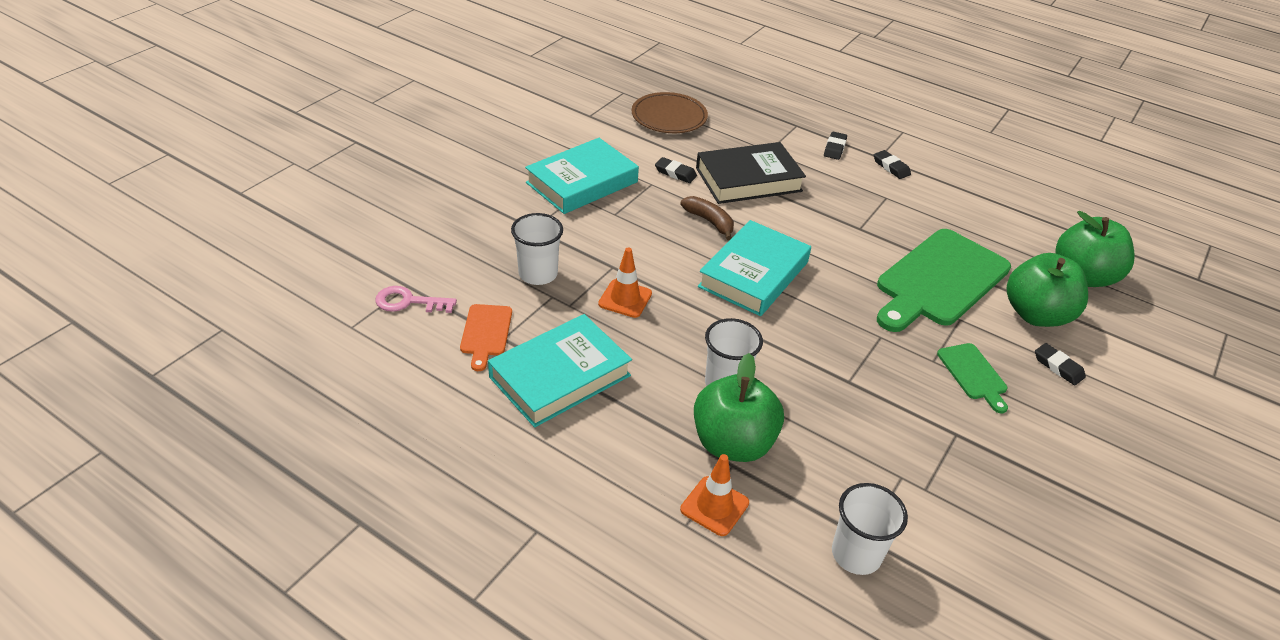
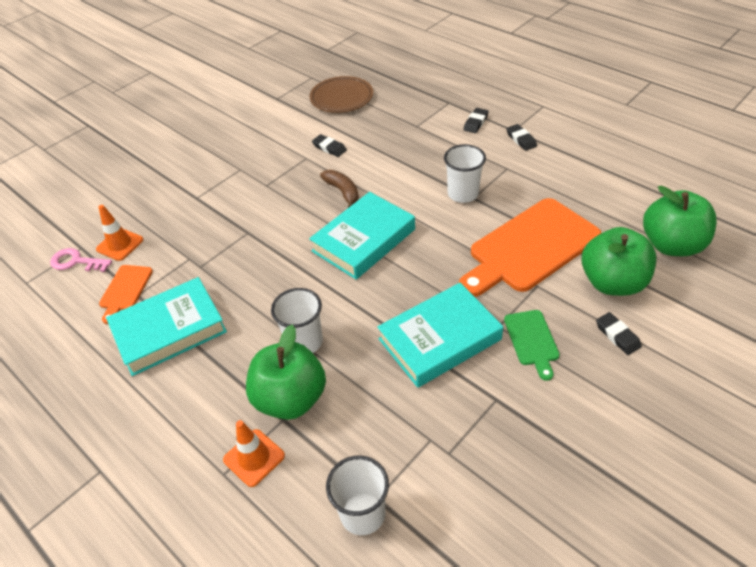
camera: 15 degrees right, 5 degrees up
white cup [511,213,563,285] -> white cup moved to [444,144,486,203]
turquoise book [525,138,639,214] -> turquoise book moved to [377,283,503,388]
orange traffic cone [598,248,652,318] -> orange traffic cone moved to [96,205,143,261]
black book [696,142,806,204] -> none
green cutting board [877,229,1011,332] -> orange cutting board [459,198,601,297]

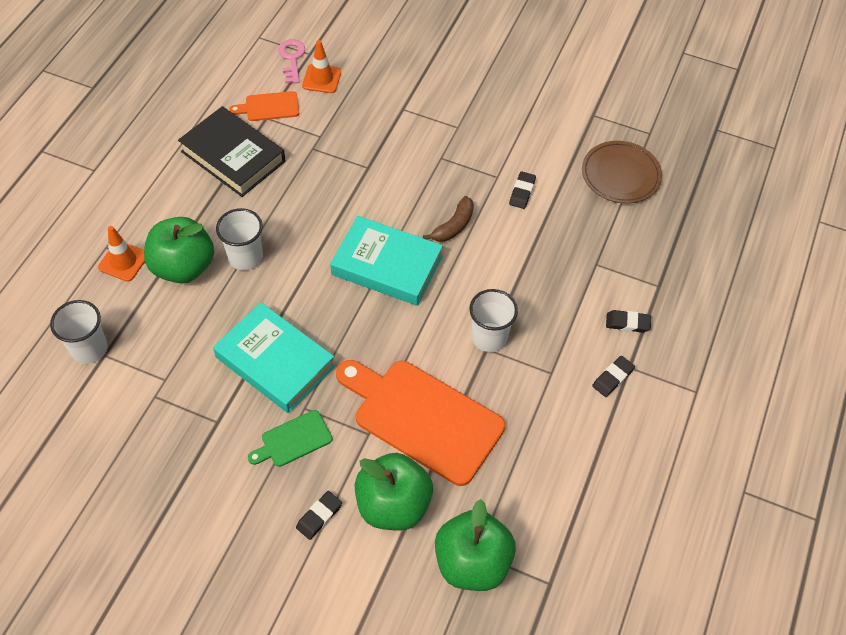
camera: 65 degrees right, 10 degrees up
turquoise book [106,277,227,376] -> black book [178,106,286,197]

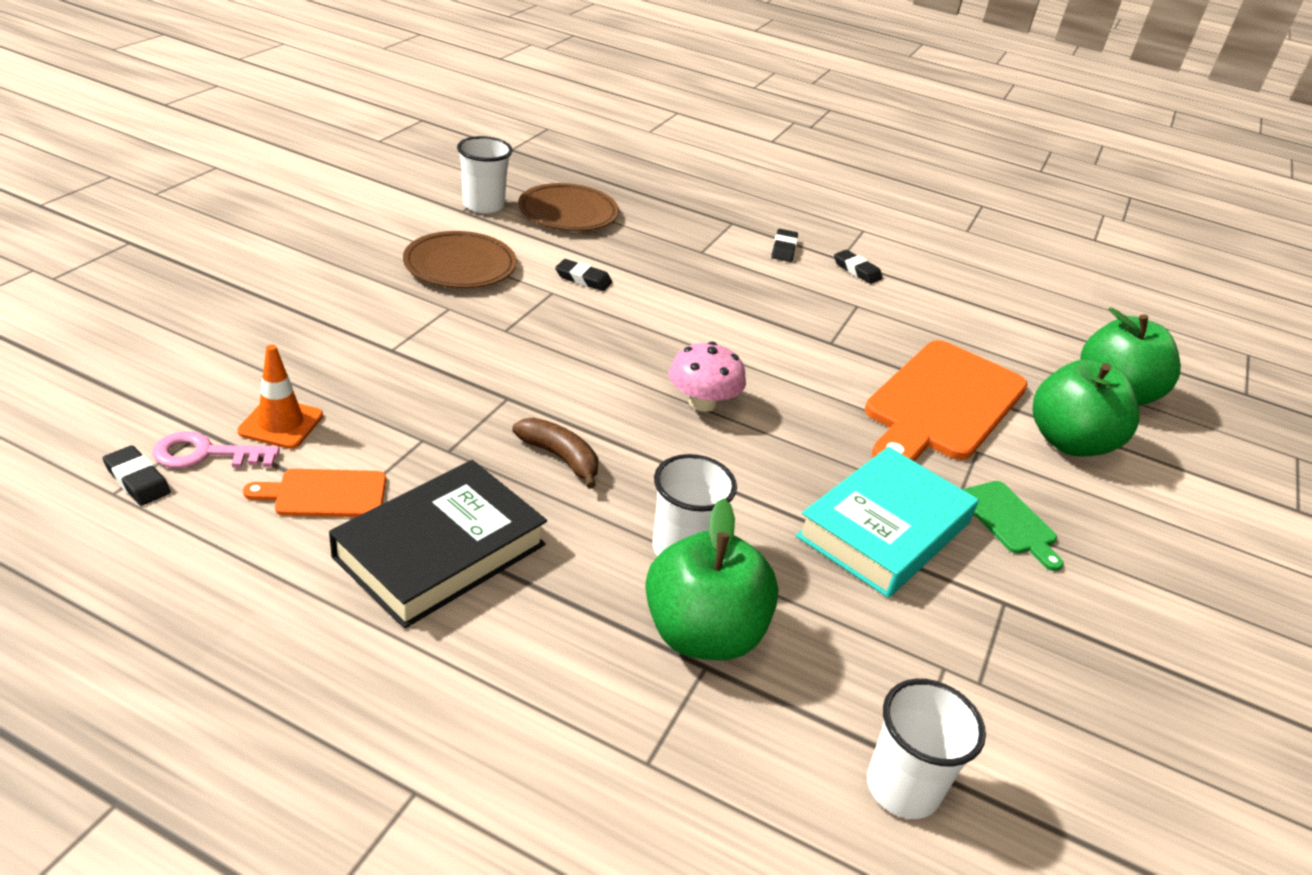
camera: 90 degrees left, 20 degrees down
orange traffic cone [98,226,145,282] -> none
orange cutting board [229,91,299,121] -> orange cutting board turned 90 degrees clockwise [243,469,386,517]
black eraser [296,491,342,540] -> black eraser moved to [103,445,171,506]
turquoise book [330,216,443,306] -> pink mushroom [669,342,746,412]
brown banana [423,196,474,242] -> brown banana moved to [513,417,598,489]
white cup [469,289,518,352] -> white cup moved to [457,136,512,213]
none -> brown plate [403,231,517,288]

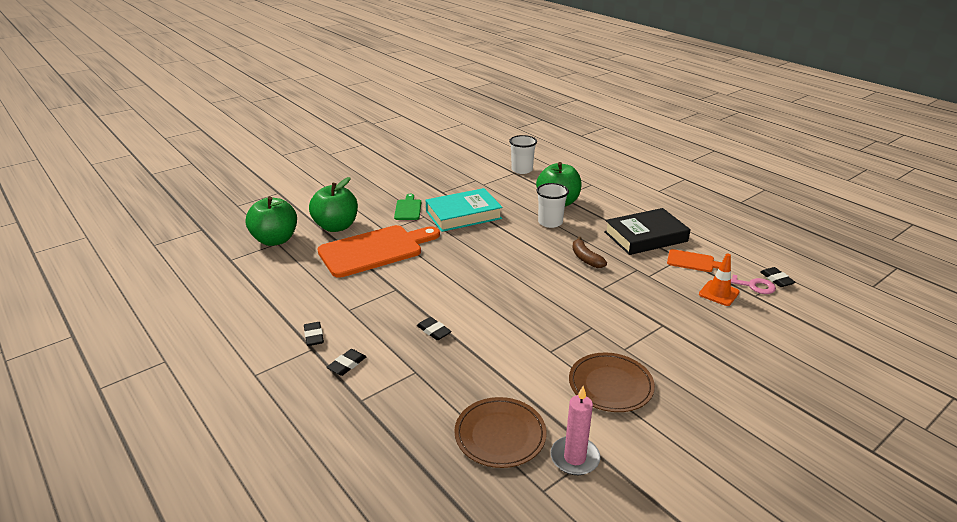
camera: 150 degrees left, 5 degrees down
white cup [457,136,512,213] -> pink candle [550,386,600,475]
black eraser [555,259,612,291] -> black eraser moved to [417,317,452,340]
pink mushroom [669,342,746,412] -> none

